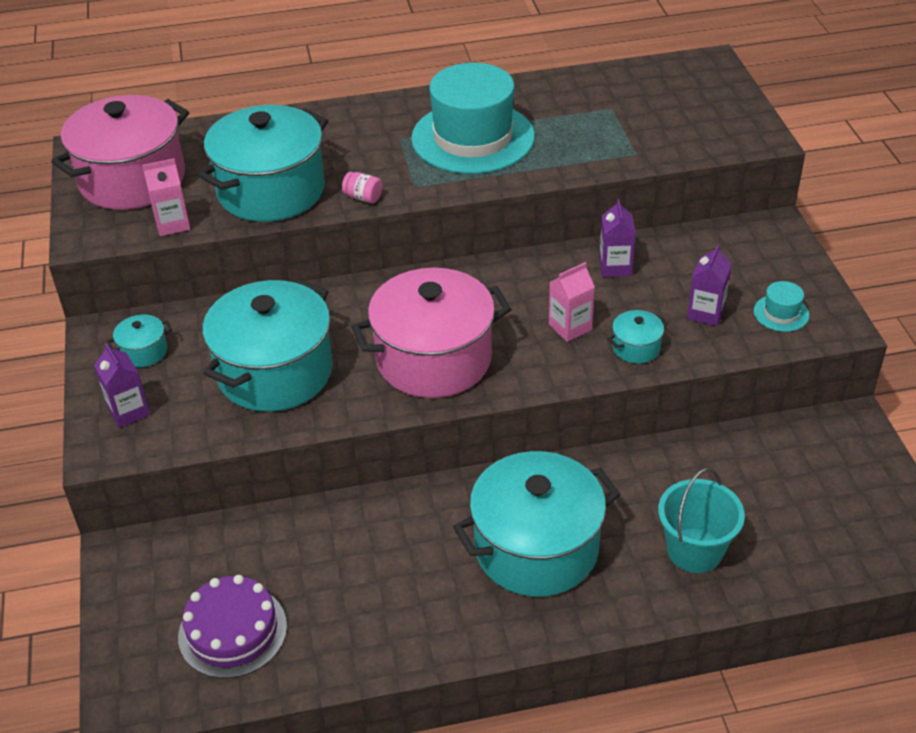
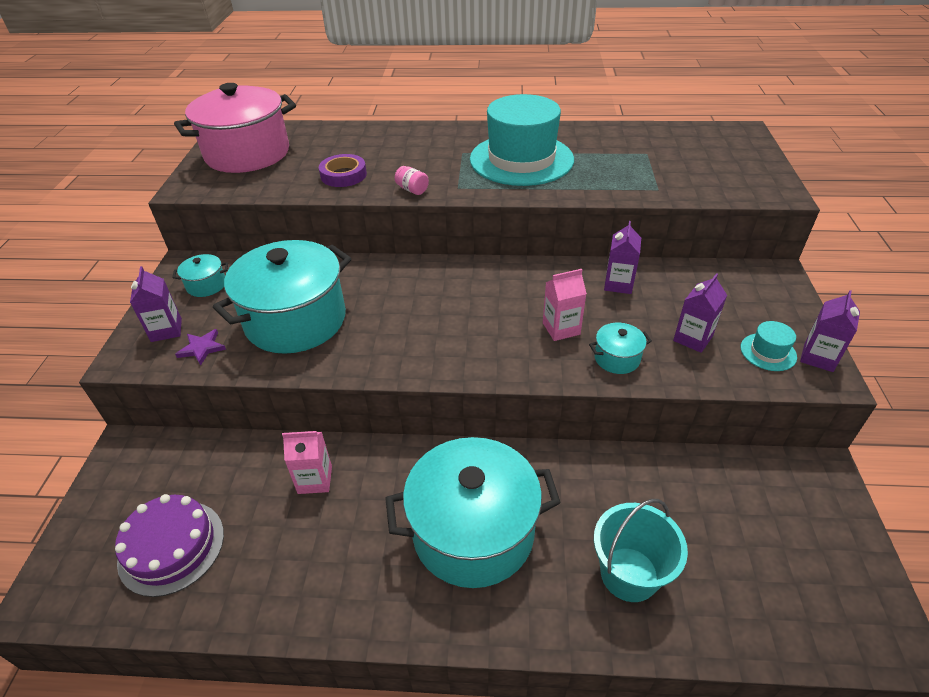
camera: 15 degrees right, 0 degrees up
pink carton [142,159,190,236] -> pink carton moved to [282,431,332,494]
turquoise pot [198,105,328,222] -> purple tape [319,154,367,187]
pink pot [351,268,511,398] -> none
none -> purple star [175,329,226,366]
none -> purple carton [800,290,860,372]

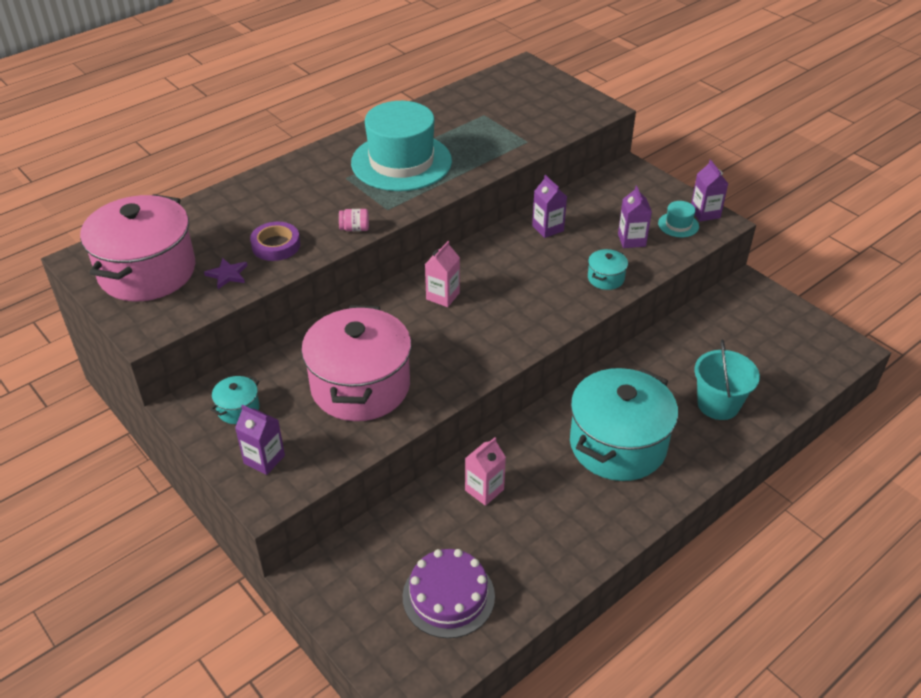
camera: 45 degrees left, 0 degrees up
purple star [175,329,226,366] -> purple star moved to [204,258,248,289]
turquoise pot [213,240,352,354] -> pink pot [301,305,411,421]
pink carton [543,269,587,341] -> pink carton moved to [425,241,460,307]

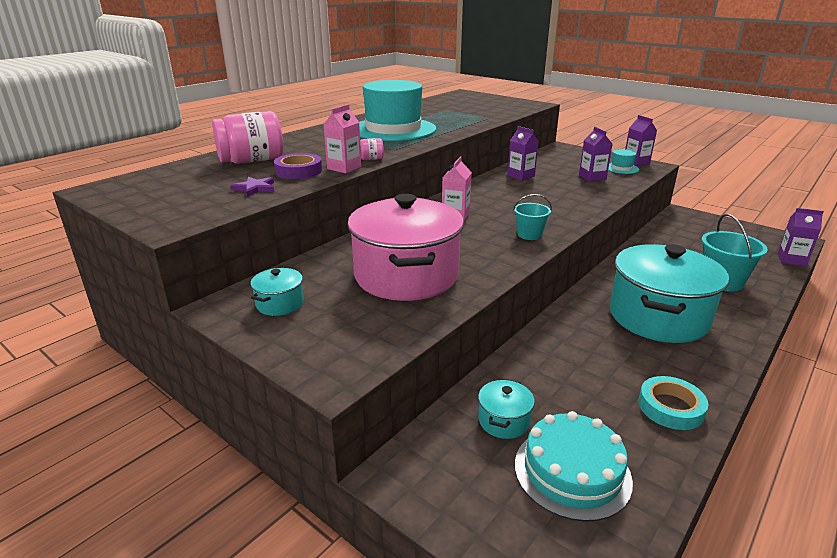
camera: 10 degrees left, 15 degrees down
pink pot [80,194,195,301] -> none
purple carton [235,405,285,475] -> purple carton moved to [778,208,824,267]
purple cake [403,549,495,638] -> turquoise cake [515,411,633,522]
pink carton [465,437,506,506] -> pink carton moved to [324,104,361,173]
turquoise pot [588,249,628,290] -> turquoise pot moved to [478,379,535,439]
none -> pink jar [212,111,283,164]
none -> turquoise bucket [513,194,552,240]
none -> turquoise tape [638,376,708,430]

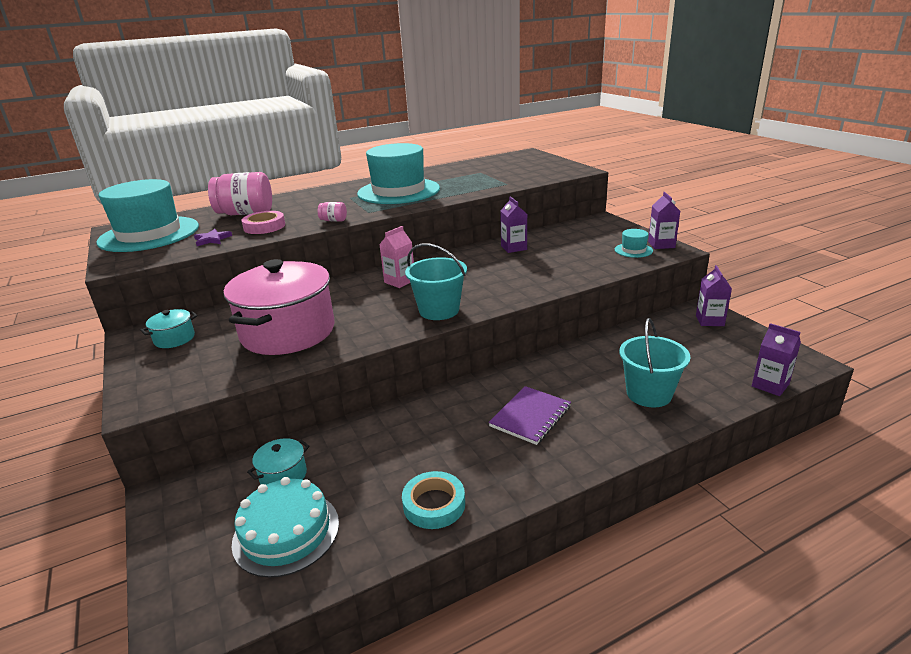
camera: 25 degrees right, 0 degrees up
purple tape [274,153,322,179] -> pink tape [241,211,285,234]
pink carton [324,104,361,173] -> none
turquoise bucket [513,194,552,240] -> turquoise bucket [405,243,467,320], size x1.65
purple carton [579,127,613,181] -> purple carton moved to [696,265,732,326]
turquoise pot [610,244,729,343] -> purple notebook [489,386,571,445]
none -> turquoise hat [96,179,199,252]

